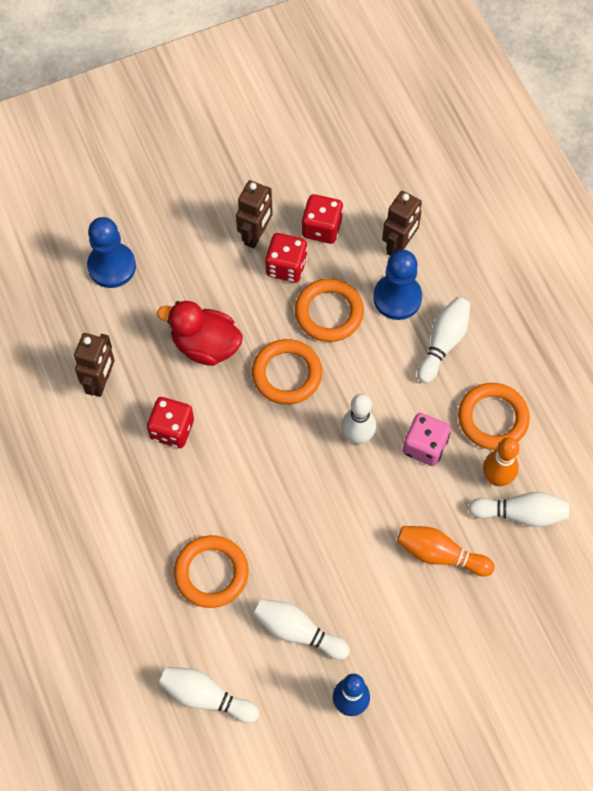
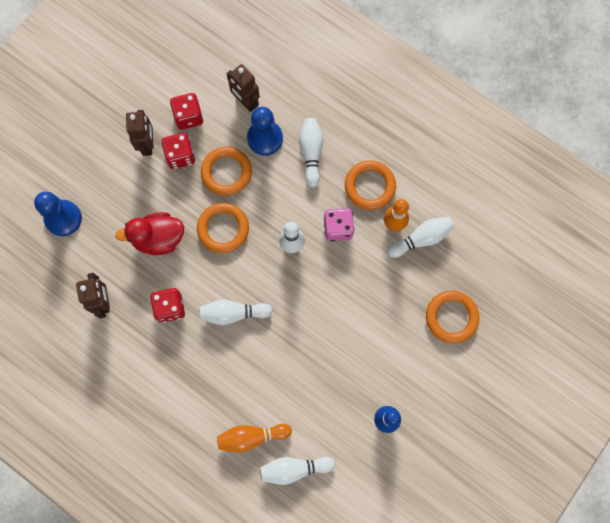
camera: 30 degrees left, 10 degrees up
orange ring [174,535,249,608] -> orange ring moved to [426,291,479,344]
white bowling pin [253,599,350,660] -> white bowling pin moved to [200,300,273,325]
brown robot [382,191,422,256] -> brown robot turned 135 degrees clockwise [227,64,260,112]
orange bowling pin [397,526,494,576] -> orange bowling pin moved to [217,424,292,453]

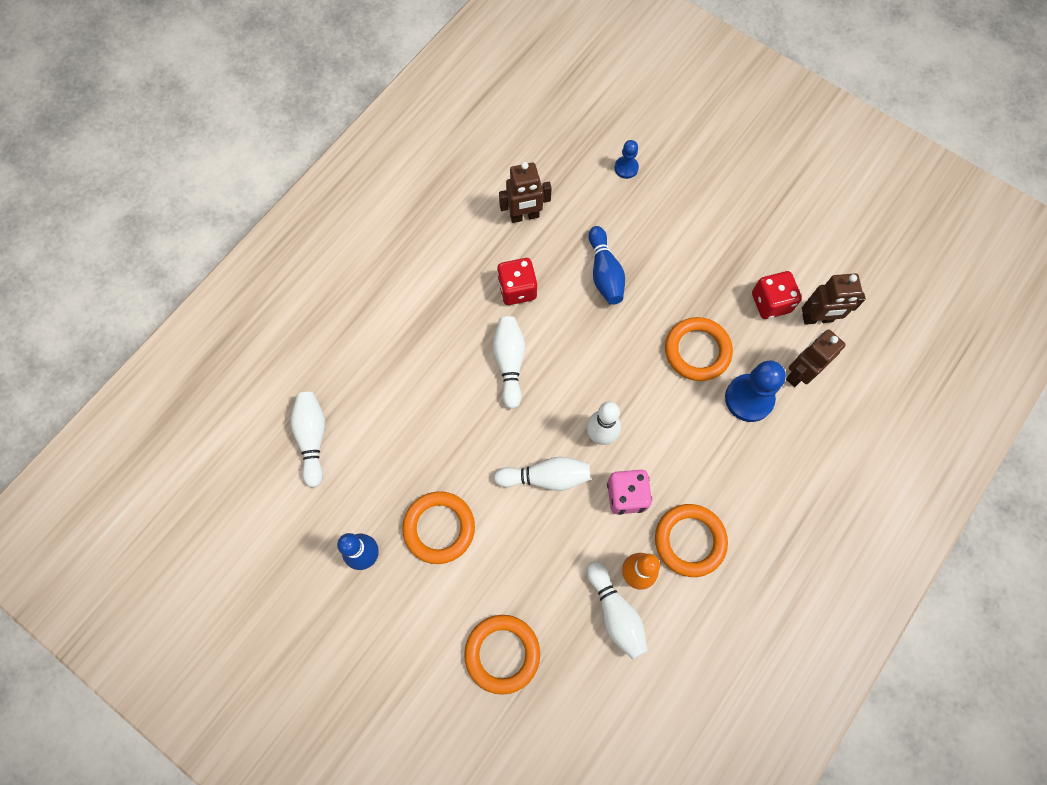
camera: 90 degrees right, 5 degrees down
blue pawn [34,192,82,236] -> blue pawn [614,140,639,179], size x0.54
red duck [115,212,184,255] -> blue bowling pin [589,226,625,305]
brown robot [126,110,154,156] -> brown robot moved to [802,273,866,325]
red dice [162,133,195,169] -> none
orange ring [197,203,249,253] -> orange ring moved to [402,491,475,564]
orange bowling pin [217,424,292,453] -> none
white bowling pin [299,118,323,188] -> white bowling pin moved to [494,457,590,491]

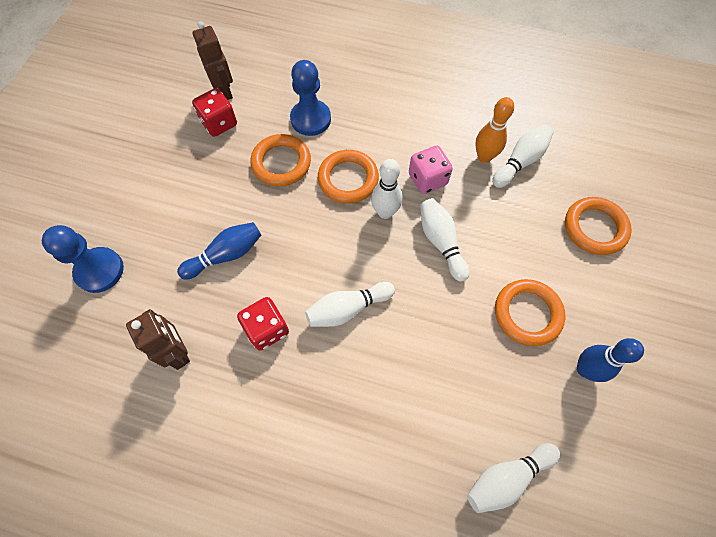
camera: 110 degrees left, 5 degrees down
blue pawn [614,140,639,179] -> blue pawn [42,225,124,293], size x1.84
orange ring [655,504,728,577] -> orange ring moved to [318,150,379,203]
brown robot [786,329,846,387] -> none

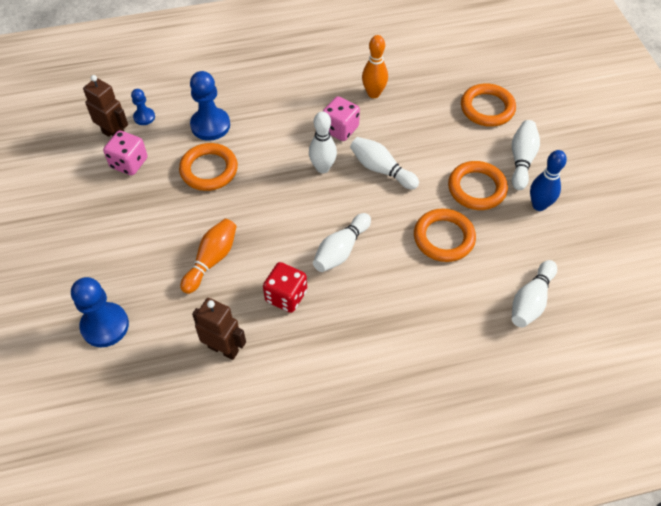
camera: 30 degrees left, 10 degrees down
blue bowling pin [177,222,261,280] -> orange bowling pin [180,219,236,294]
red dice [192,88,237,137] -> pink dice [103,130,148,175]
orange ring [318,150,379,203] -> orange ring moved to [414,208,476,262]
white bowling pin [492,124,554,188] -> white bowling pin moved to [512,120,540,190]
none -> blue pawn [131,89,155,125]

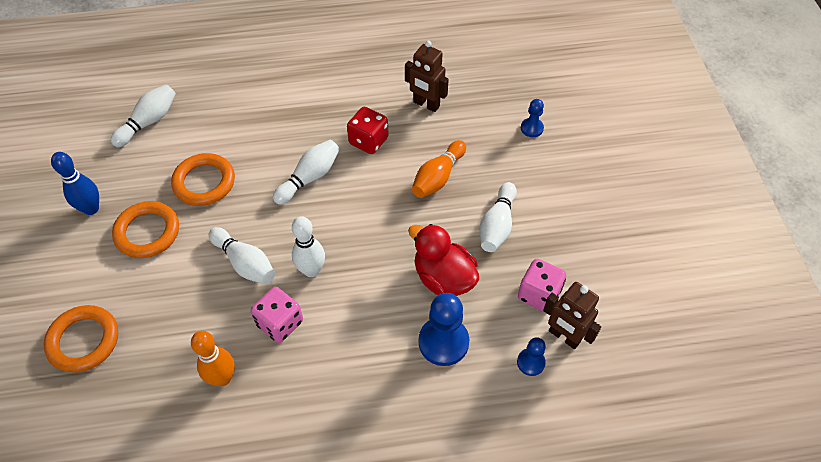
camera: 175 degrees left, 0 degrees up
blue pawn [71,277,129,347] -> blue pawn [521,99,544,137], size x0.54
orange ring [179,143,238,191] -> red duck [408,224,479,296]
white bowling pin [512,120,540,190] -> white bowling pin moved to [480,182,517,252]

